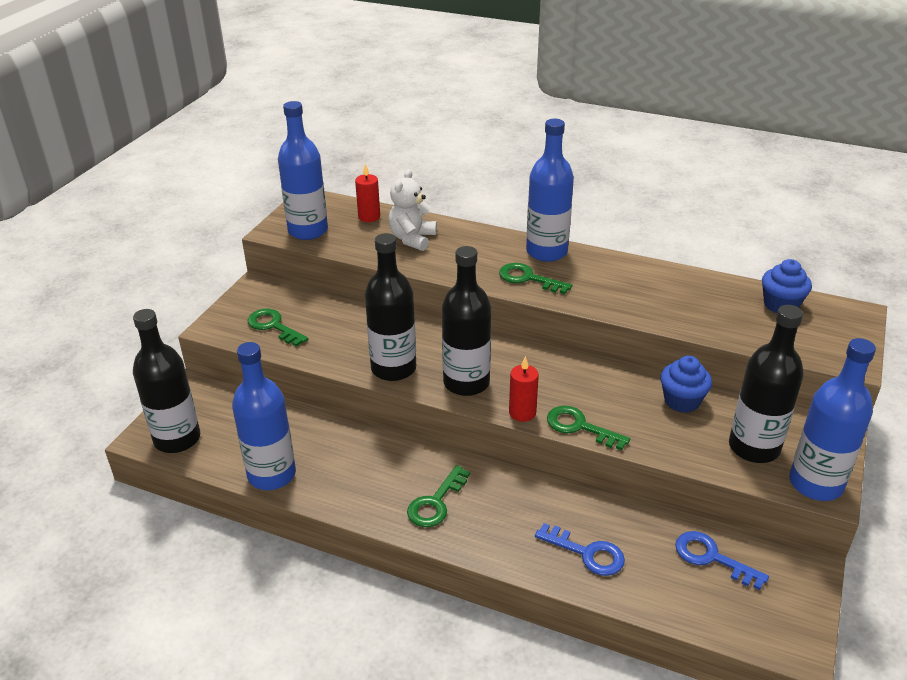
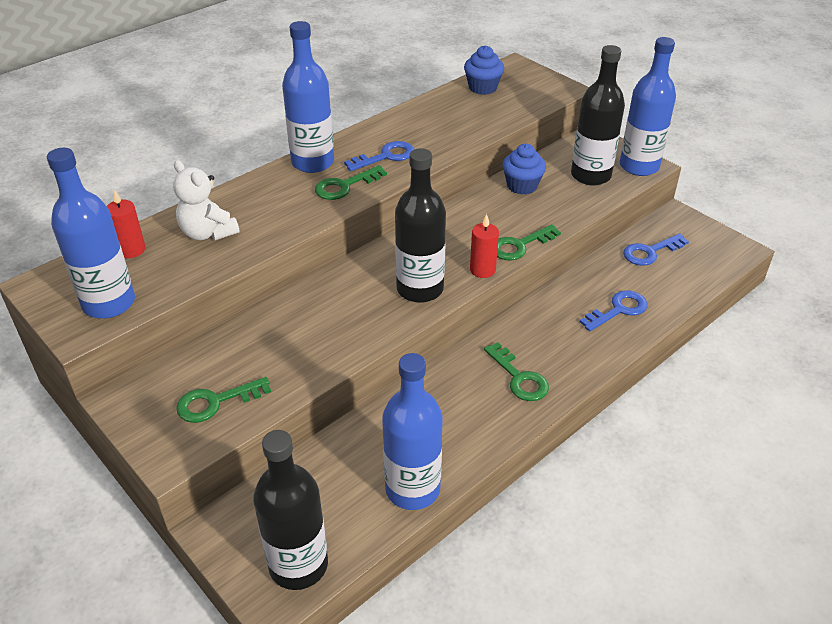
camera: 65 degrees left, 5 degrees up
black bottle [365,233,416,381] -> none
none -> blue key [344,141,414,171]

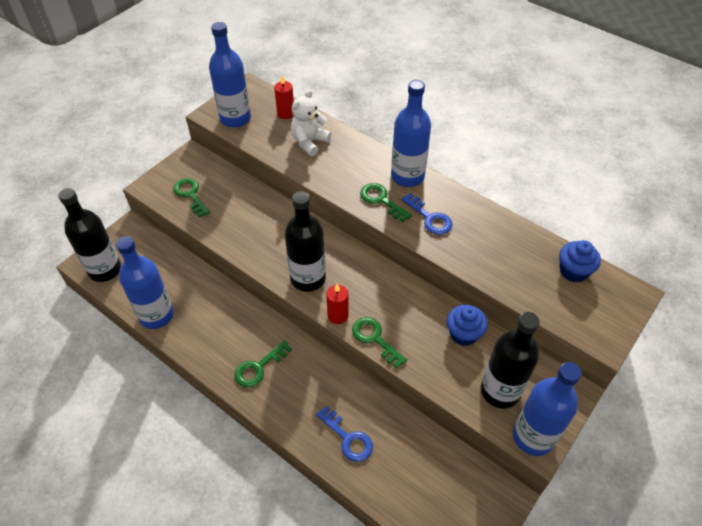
camera: 80 degrees right, 10 degrees up
blue key [623,233,689,266] -> none

